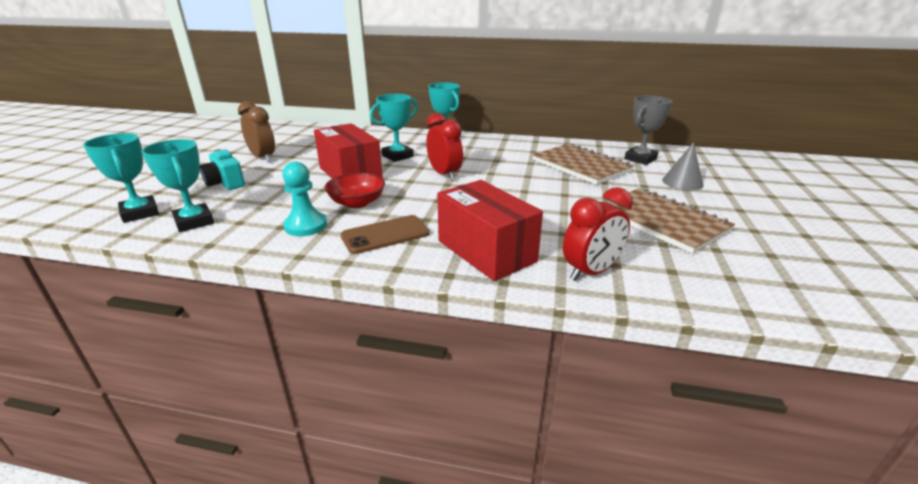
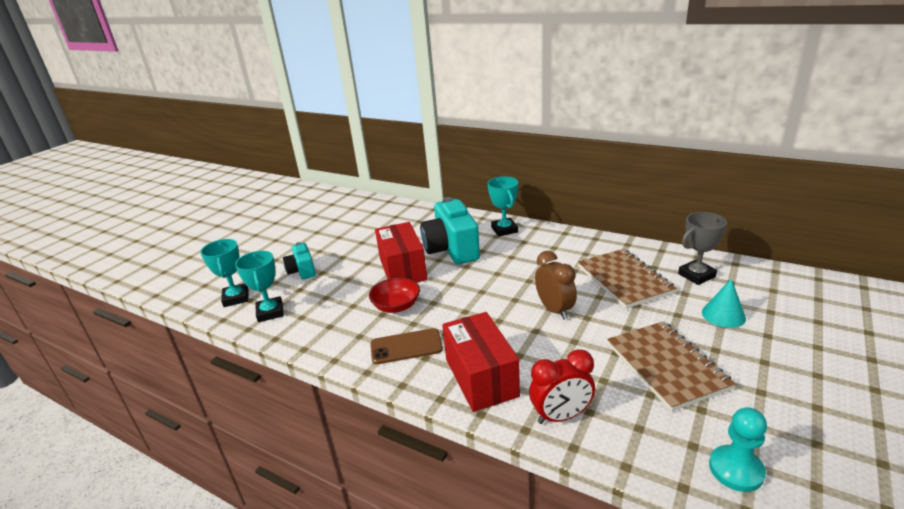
camera: 20 degrees right, 0 degrees up
brown clock [238,101,275,163] -> brown clock moved to [535,251,577,320]
turquoise pawn [282,162,327,236] -> turquoise pawn moved to [709,407,767,492]
turquoise trophy [370,94,418,162] -> turquoise camera [420,197,480,264]
red clock [426,113,463,181] -> none
grey cone [662,142,703,190] -> turquoise cone [702,279,746,328]

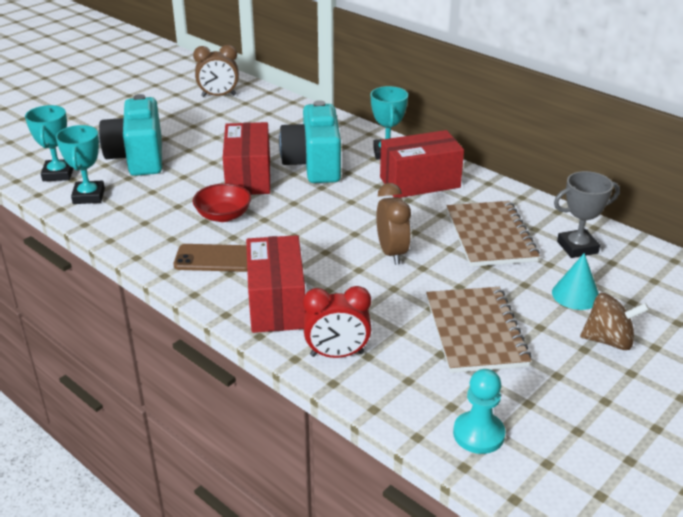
camera: 10 degrees right, 5 degrees up
turquoise camera [283,242,316,280] -> turquoise camera [99,94,162,176], size x1.84
none -> brown clock [193,45,239,97]
none -> red box [380,130,464,198]
none -> brown spinning top [580,293,649,350]

